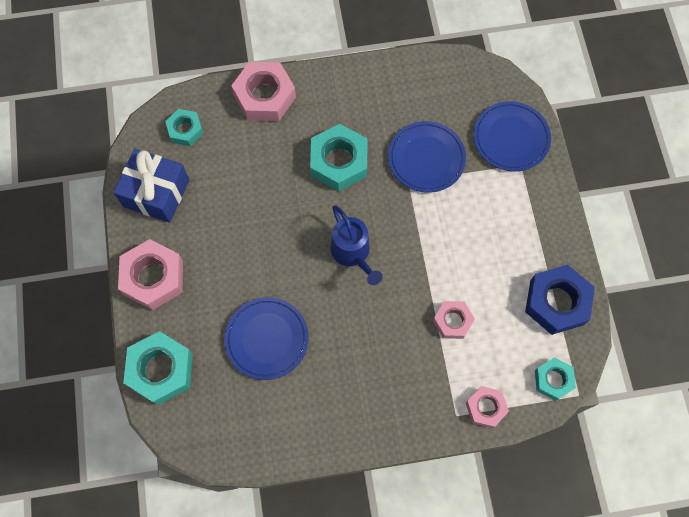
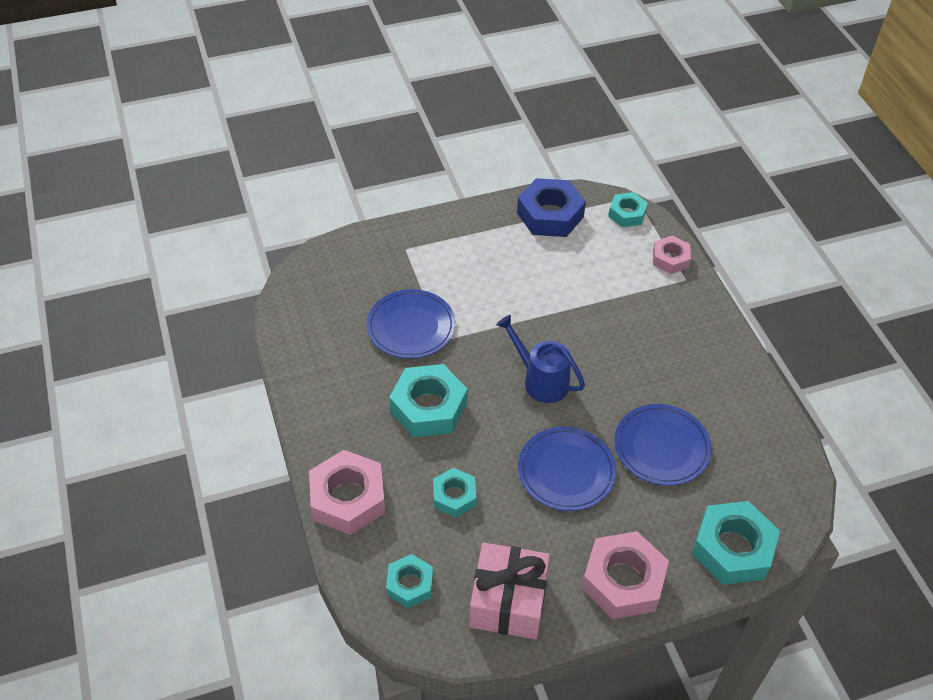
camera: 100 degrees left, 20 degrees down
blue gift [114,149,189,223] -> pink gift [469,542,550,639]
blue watering can [330,205,383,285] -> blue watering can turned 105 degrees counterclockwise [496,315,585,403]
pink nut [433,301,475,339] -> none
blue plate [474,101,551,171] -> blue plate moved to [518,427,616,511]
none -> turquoise nut [433,468,477,518]

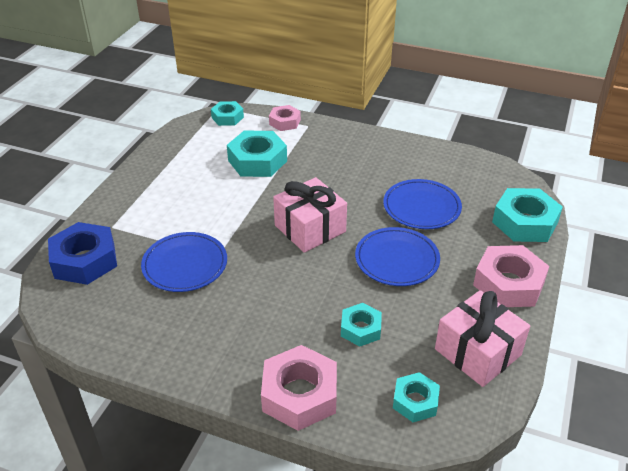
camera: 50 degrees left, 10 degrees down
turquoise nut [389,364,467,437] -> turquoise nut moved to [227,131,287,177]
blue watering can [496,315,585,403] -> pink gift [273,177,347,253]
blue nut [517,178,586,237] -> blue nut moved to [48,222,117,285]

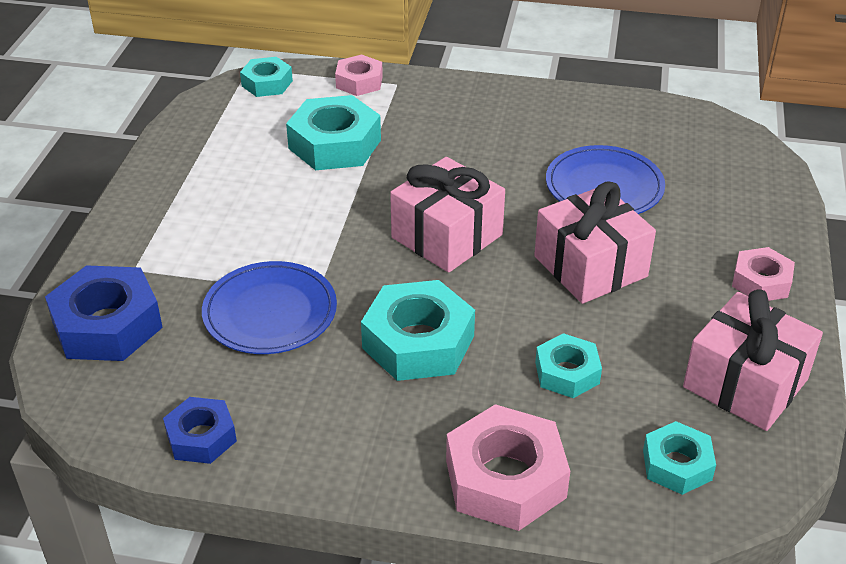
camera: 10 degrees left, 0 degrees up
blue plate [355,227,440,286] -> pink gift [534,181,656,304]
pink nut [473,245,549,307] -> pink nut [732,247,795,301], size x0.59
turquoise nut [492,188,563,242] -> turquoise nut moved to [361,280,475,381]
none -> blue nut [163,397,237,464]

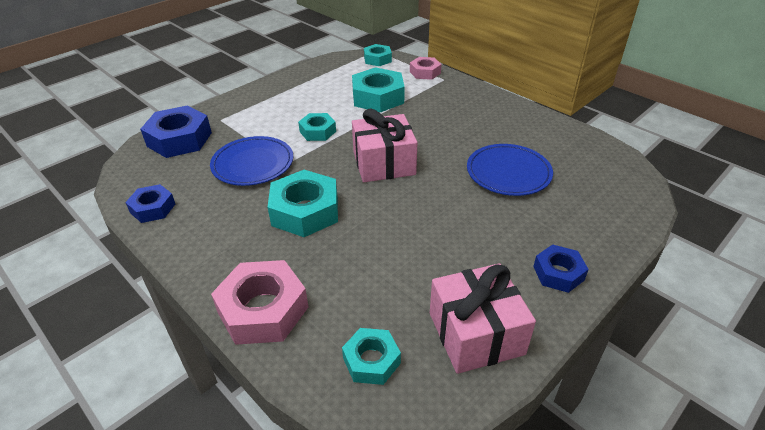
camera: 35 degrees right, 0 degrees up
pink gift [534,181,656,304] -> none
turquoise nut [535,333,602,398] -> turquoise nut moved to [298,113,336,141]
pink nut [732,247,795,301] -> blue nut [533,244,589,293]

